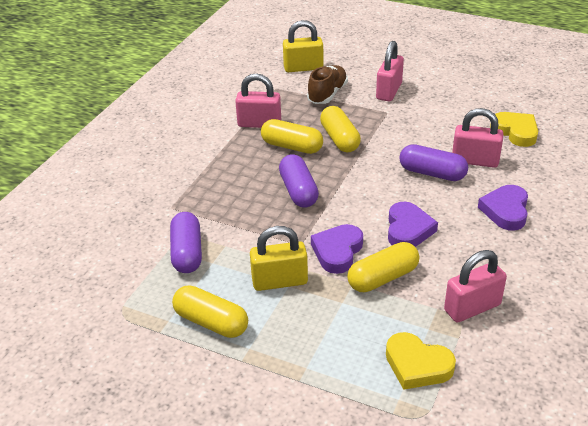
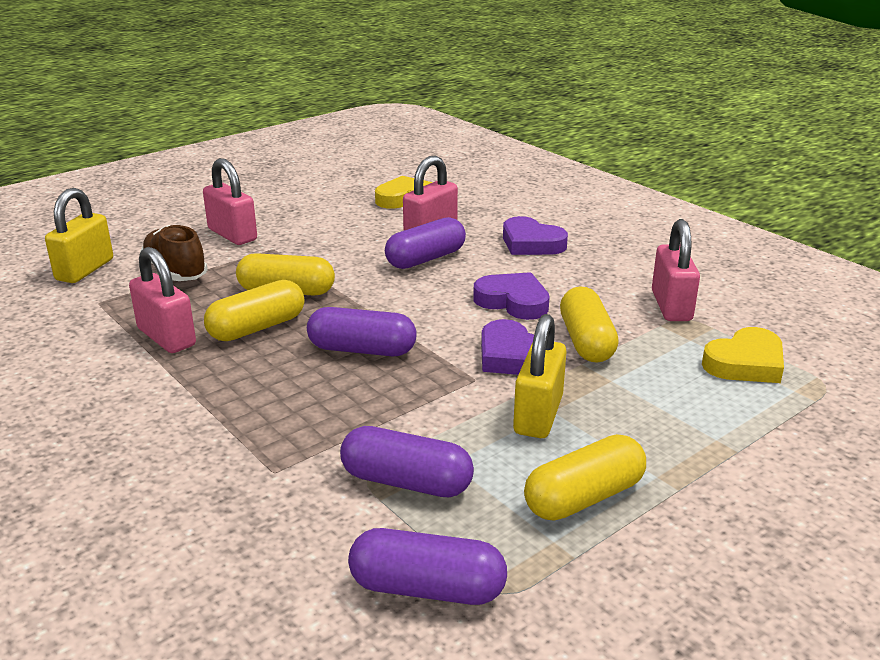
camera: 65 degrees left, 10 degrees down
pink padlock [235,73,281,128] -> pink padlock turned 75 degrees counterclockwise [129,247,196,353]
none -> purple capsule [348,528,507,605]

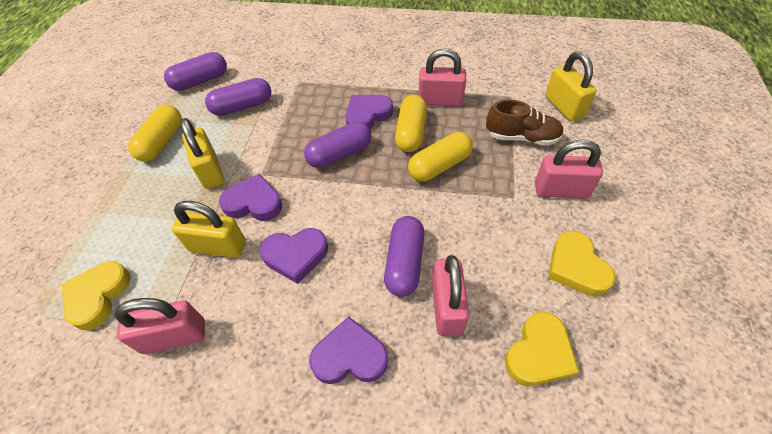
camera: 140 degrees right, 25 degrees up
yellow capsule [560,287,619,363] -> yellow padlock [172,201,246,258]
pink padlock [652,219,700,321] -> pink padlock turned 60 degrees counterclockwise [114,298,205,354]
none -> purple heart [345,95,393,130]
none -> yellow heart [548,231,615,296]

